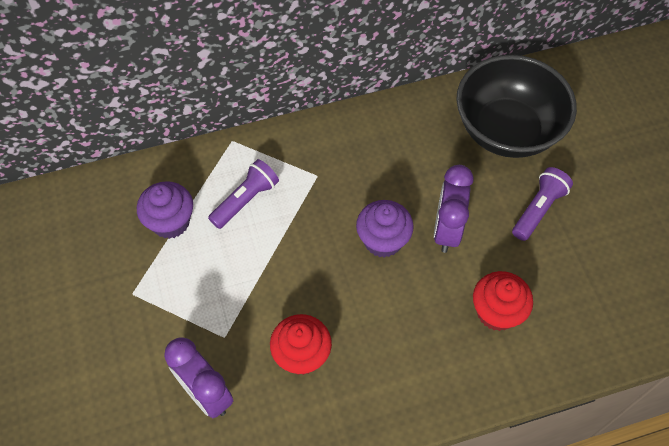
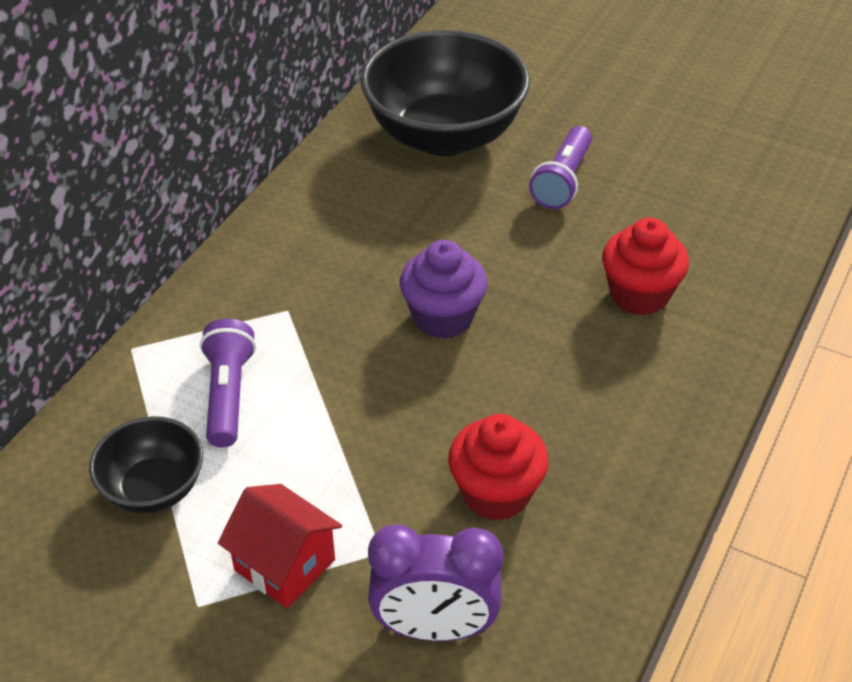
camera: 45 degrees left, 15 degrees down
purple cupcake [137,181,193,239] -> black bowl [89,416,203,513]
purple clock [434,165,473,253] -> none
purple flashlight [512,167,573,241] -> purple flashlight turned 150 degrees counterclockwise [529,126,592,209]
none -> red house [218,484,342,608]

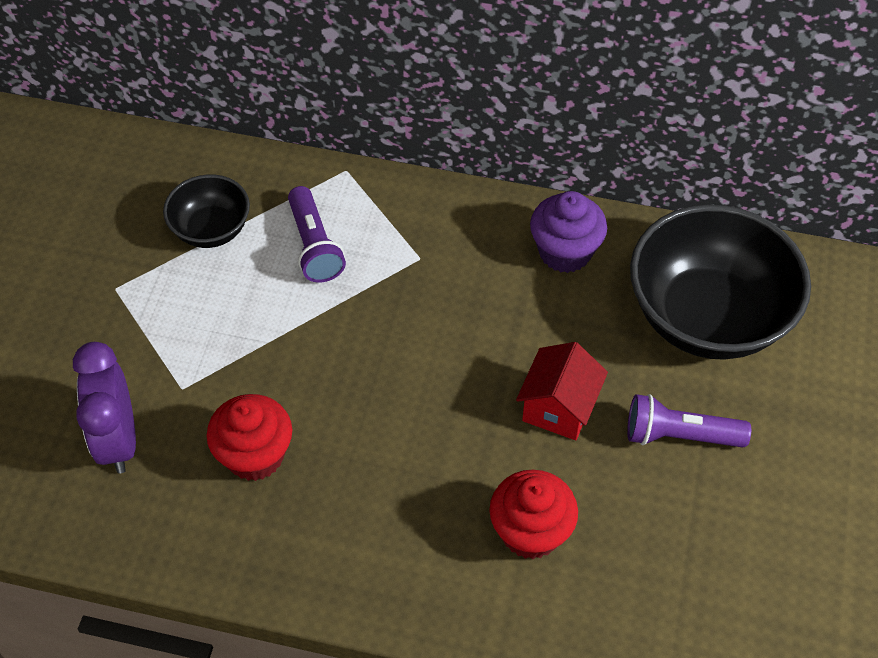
camera: 75 degrees right, 10 degrees up
purple flashlight [200,319,256,447] -> purple flashlight turned 90 degrees clockwise [288,186,346,283]
red house [218,484,342,608] -> red house moved to [516,342,608,440]
purple cupcake [400,240,488,339] -> purple cupcake moved to [530,191,607,273]

